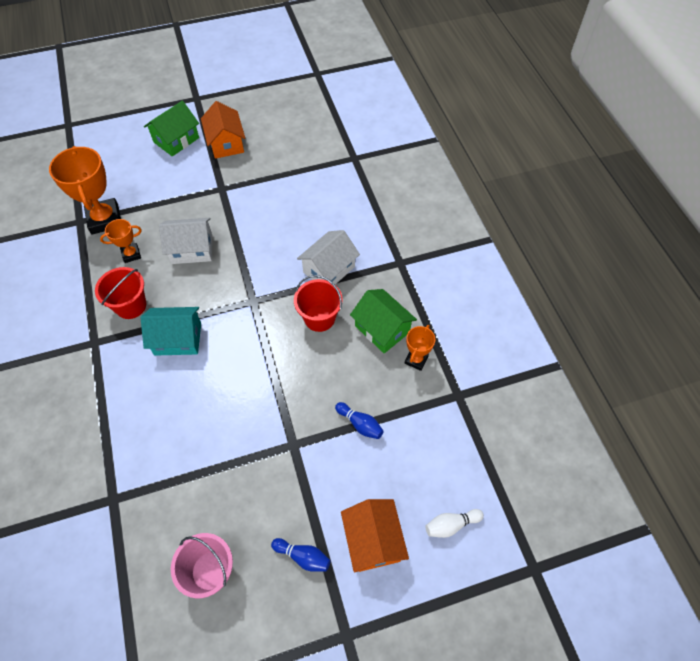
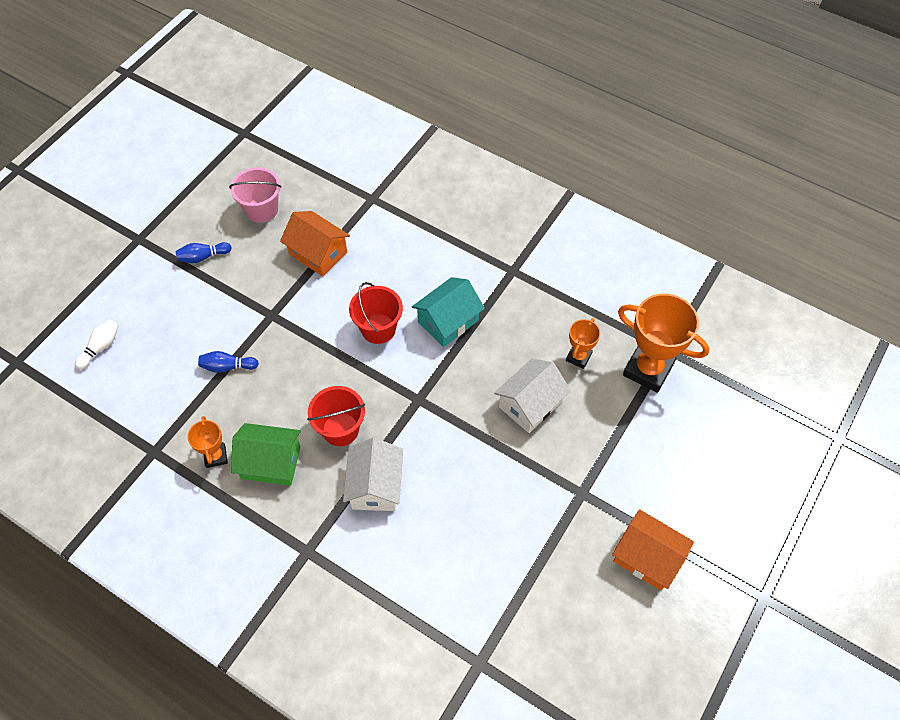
camera: 140 degrees right, 0 degrees up
red bucket [95,267,146,319] -> red bucket moved to [349,282,403,344]
green house [144,101,199,157] -> none
orange house [341,499,409,572] -> orange house moved to [280,211,350,276]

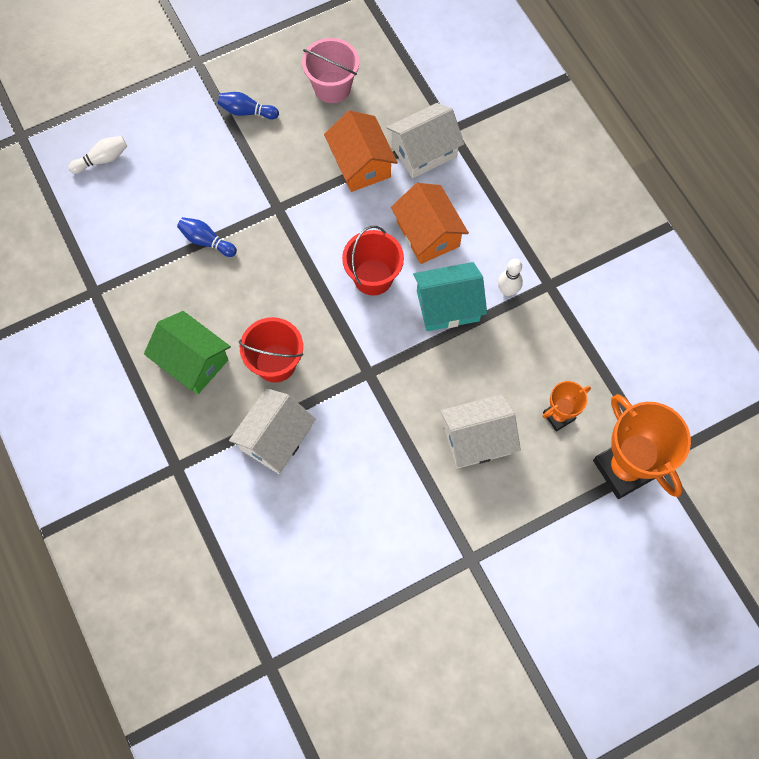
camera: 30 degrees right, 10 degrees up
orange trophy [187,416,228,468] -> none
orange house [612,509,694,591] -> orange house moved to [391,183,469,264]
none -> white house [386,103,465,178]
none -> white bowling pin [498,259,523,296]

